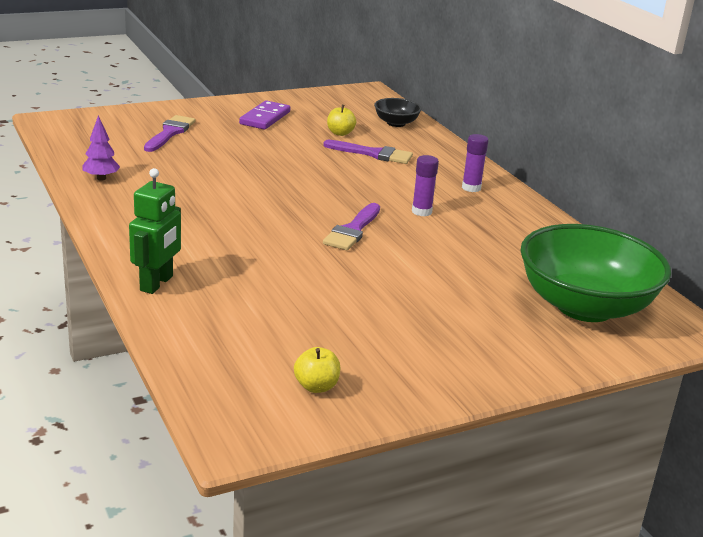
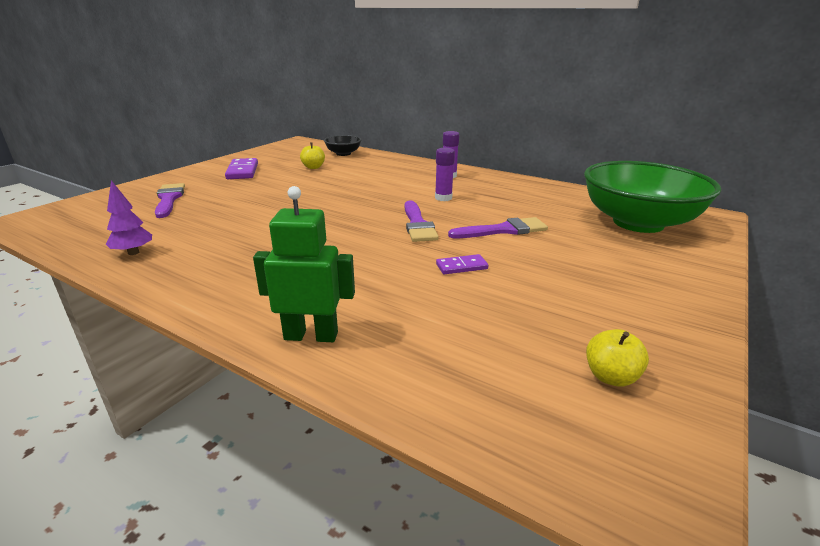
camera: 30 degrees left, 0 degrees up
green robot [129,168,181,294] -> green robot turned 75 degrees counterclockwise [253,186,355,342]
purple brush [323,140,413,164] -> purple brush moved to [448,217,548,238]
none -> purple domino [436,254,489,274]

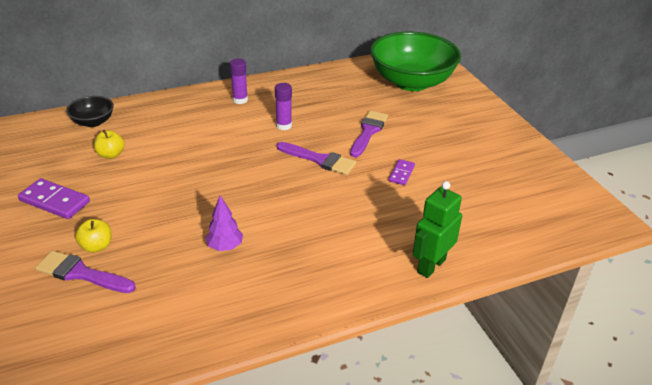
camera: 55 degrees left, 10 degrees up
purple tree [106,180,152,255] -> purple tree moved to [205,195,243,251]
yellow apple [586,329,649,386] -> yellow apple moved to [75,219,112,253]

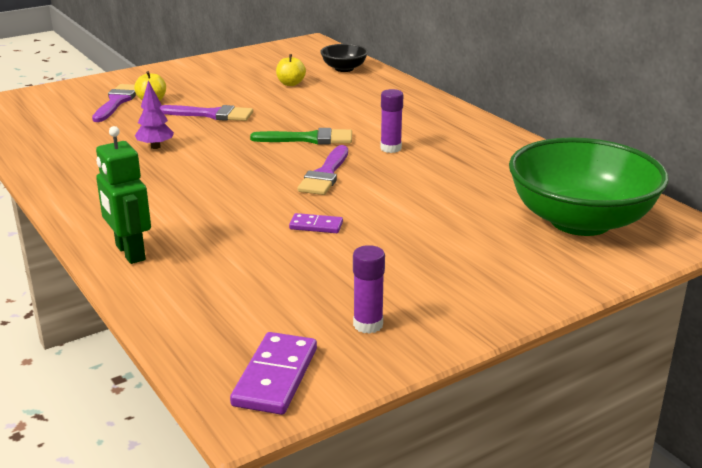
camera: 80 degrees right, 10 degrees down
purple domino [18,178,90,219] -> purple domino moved to [230,332,317,415]
purple glue stick [230,59,248,104] -> purple glue stick moved to [353,245,385,334]
purple brush [350,110,388,157] -> purple brush moved to [160,105,253,121]
green robot [413,181,462,278] -> green robot turned 150 degrees counterclockwise [96,126,151,264]
none -> green brush [250,128,352,144]

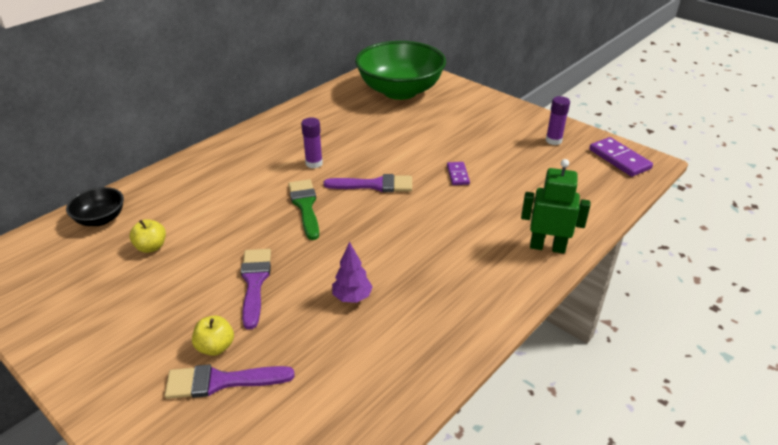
camera: 105 degrees left, 10 degrees up
green robot [96,126,151,264] -> green robot turned 120 degrees counterclockwise [521,159,590,254]
purple domino [230,332,317,415] -> purple domino turned 60 degrees clockwise [589,137,653,177]

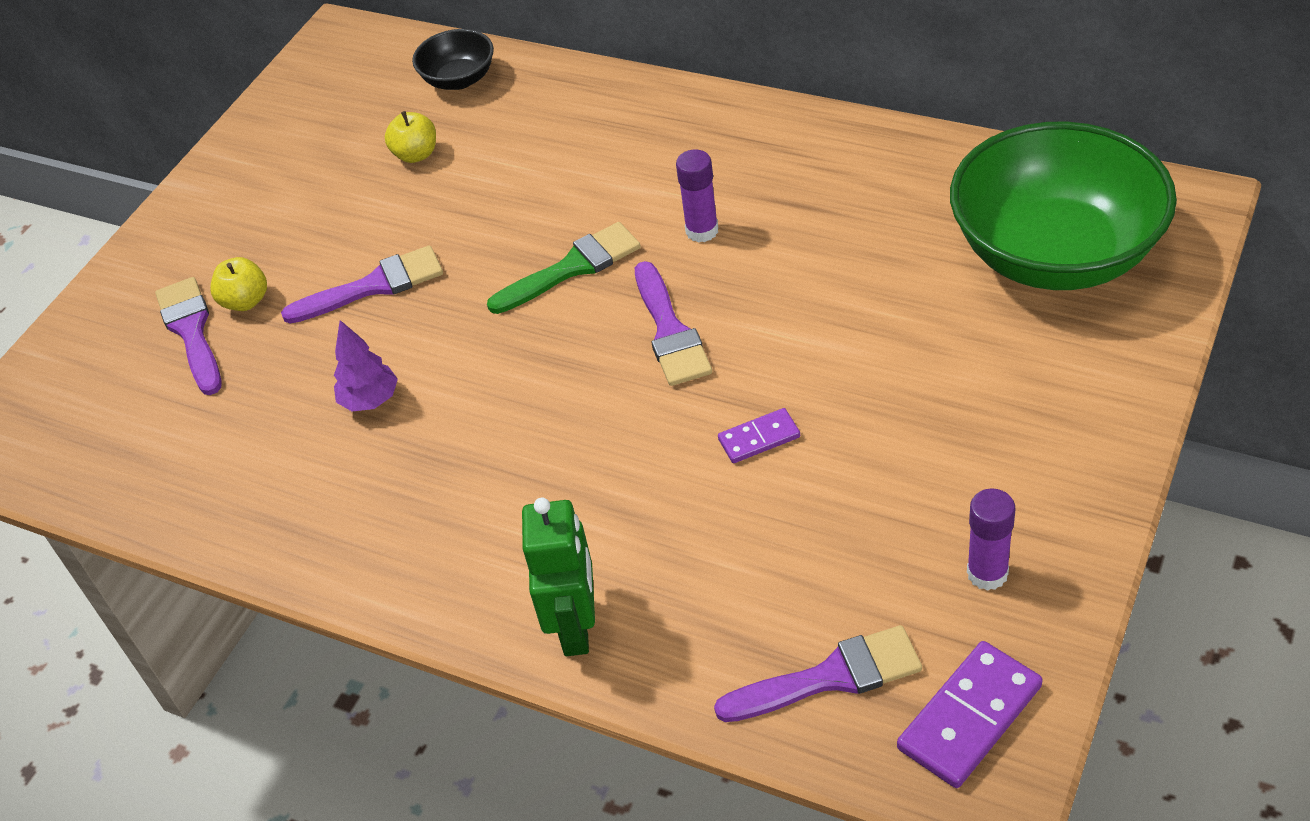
camera: 80 degrees right, 10 degrees up
none -> purple brush [714,625,922,722]

